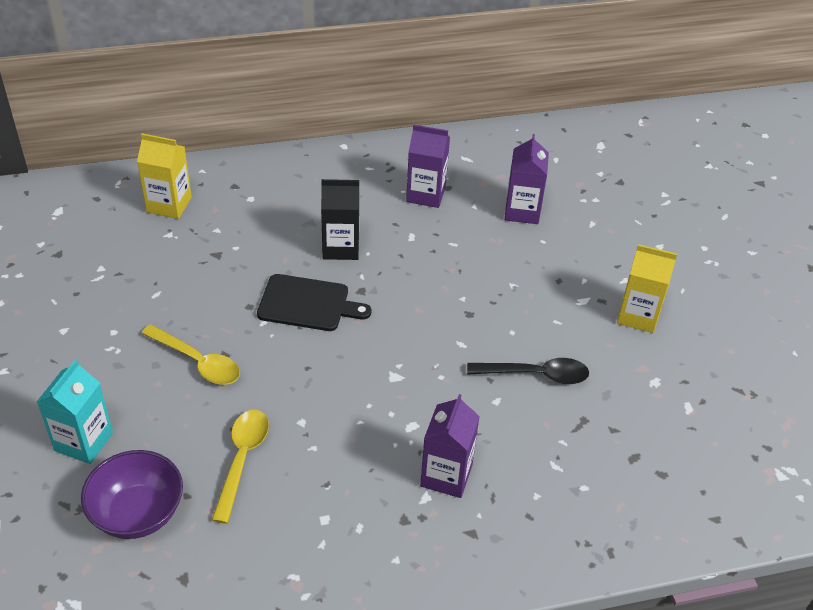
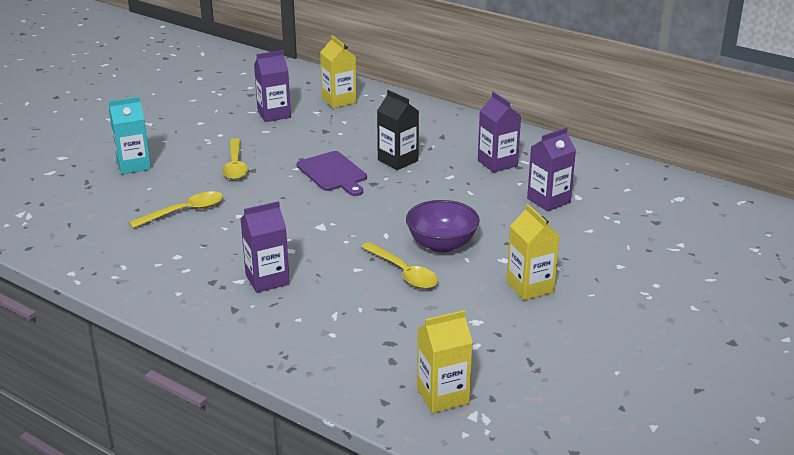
camera: 50 degrees right, 15 degrees down
purple bowl [81,450,183,539] -> purple bowl moved to [406,200,480,253]
black cutting board [257,274,371,331] -> purple cutting board [297,151,367,196]
black spoon [467,358,589,384] -> yellow spoon [361,242,438,289]
none -> purple carton [254,50,291,122]
none -> yellow carton [417,310,473,413]

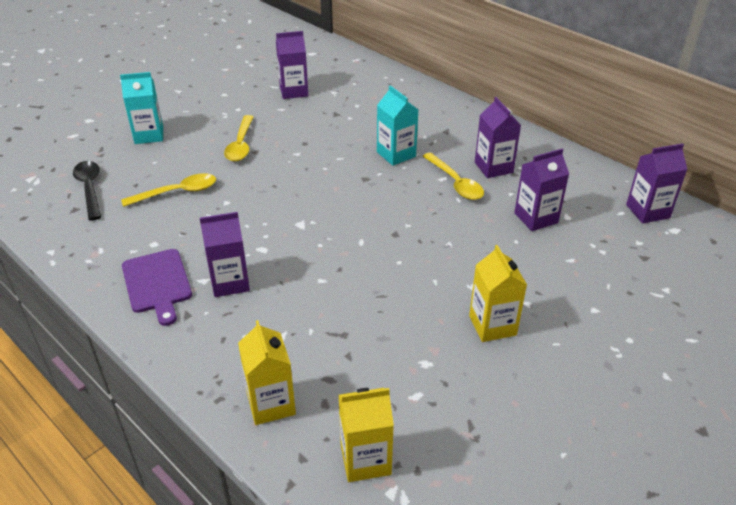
camera: 10 degrees right, 10 degrees up
purple cutting board [297,151,367,196] -> purple cutting board moved to [122,249,192,326]
yellow carton [320,35,357,108] -> yellow carton moved to [238,320,296,425]
yellow spoon [361,242,438,289] -> yellow spoon moved to [423,153,484,200]
black carton [377,90,419,170] -> turquoise carton [377,85,418,166]
purple bowl [406,200,480,253] -> none
none -> black spoon [73,161,101,221]
none -> purple carton [626,143,688,224]

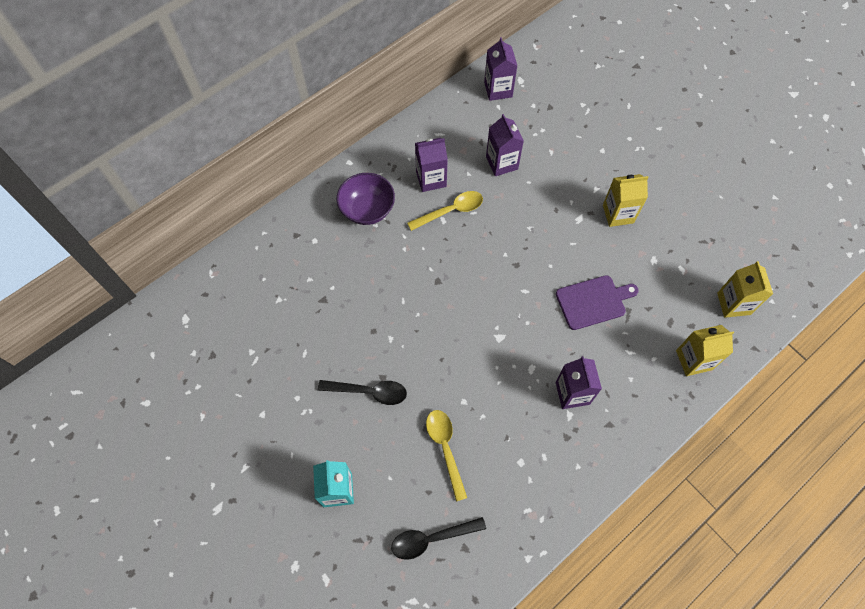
camera: 85 degrees left, 25 degrees up
purple cutting board [122,249,192,326] -> purple cutting board moved to [556,275,639,330]
yellow spoon [224,115,254,162] -> black spoon [318,380,407,405]
purple carton [276,31,308,99] -> none
turquoise carton [377,85,418,166] -> none
none -> purple bowl [337,173,395,225]

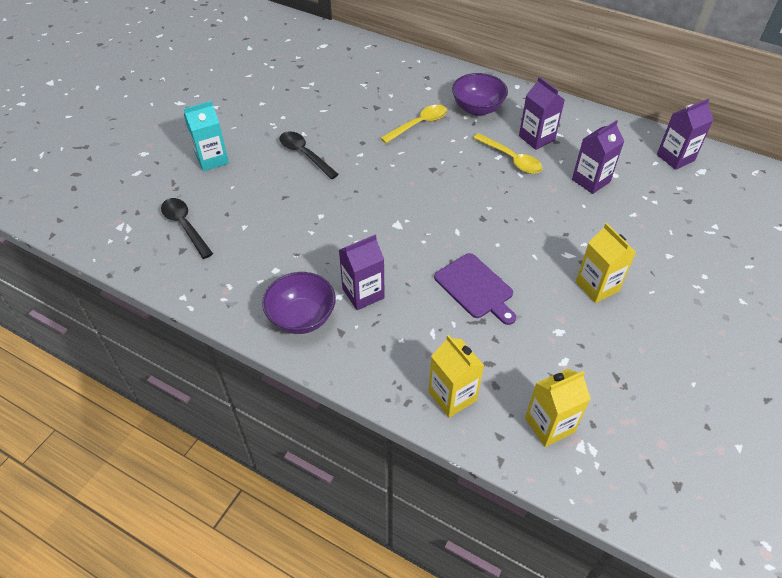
camera: 70 degrees right, 15 degrees down
black spoon [318,380,407,405] -> black spoon turned 150 degrees clockwise [280,131,339,179]
yellow spoon [426,410,467,502] -> yellow spoon moved to [380,105,447,143]
none -> purple bowl [262,272,336,334]

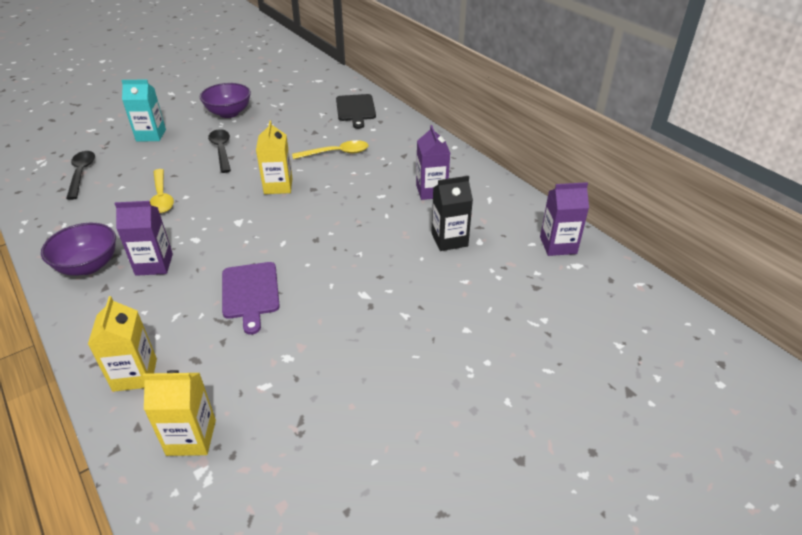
camera: 25 degrees right, 10 degrees down
purple bowl [452,73,508,116] -> purple bowl moved to [200,83,251,118]
yellow spoon [473,133,543,174] -> yellow spoon moved to [150,169,174,213]
purple carton [572,120,624,194] -> black carton [431,176,473,251]
yellow carton [576,223,636,303] -> yellow carton moved to [256,120,292,194]
none -> black cutting board [336,94,376,129]

